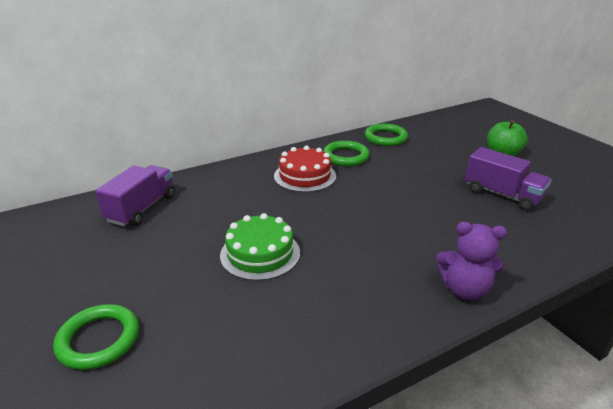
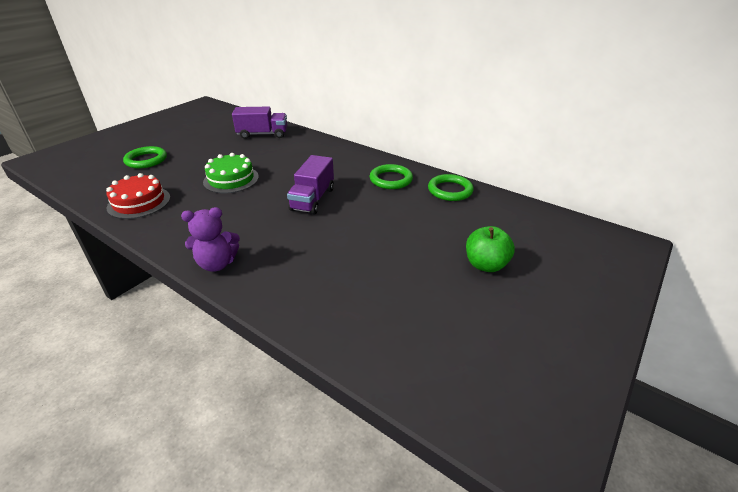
camera: 65 degrees right, 5 degrees up
red cake [274,146,336,192] -> red cake moved to [106,173,170,219]
purple teddy bear [436,222,507,300] -> purple teddy bear turned 90 degrees counterclockwise [181,207,240,272]
purple truck [465,147,551,211] -> purple truck moved to [287,155,334,214]

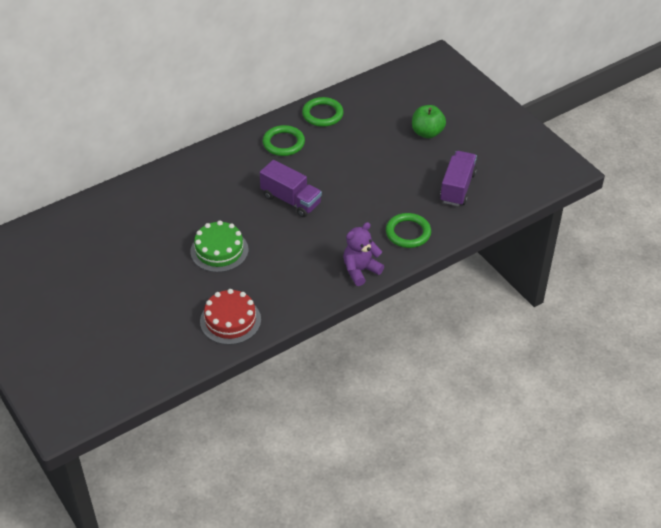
camera: 70 degrees left, 10 degrees up
green ring [123,146,167,169] -> green ring moved to [386,213,431,248]
purple teddy bear [181,207,240,272] -> purple teddy bear turned 135 degrees counterclockwise [343,222,384,286]
purple truck [232,107,287,139] -> purple truck moved to [440,151,477,206]

